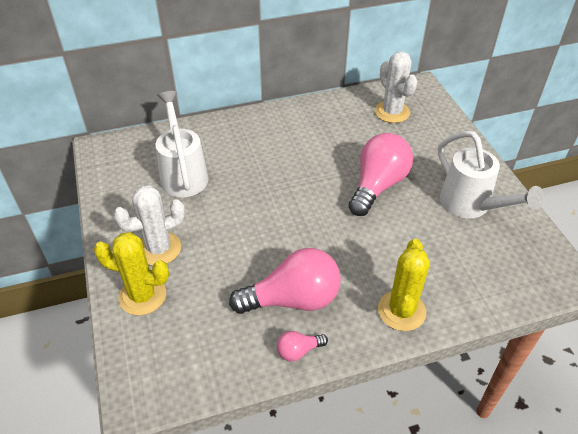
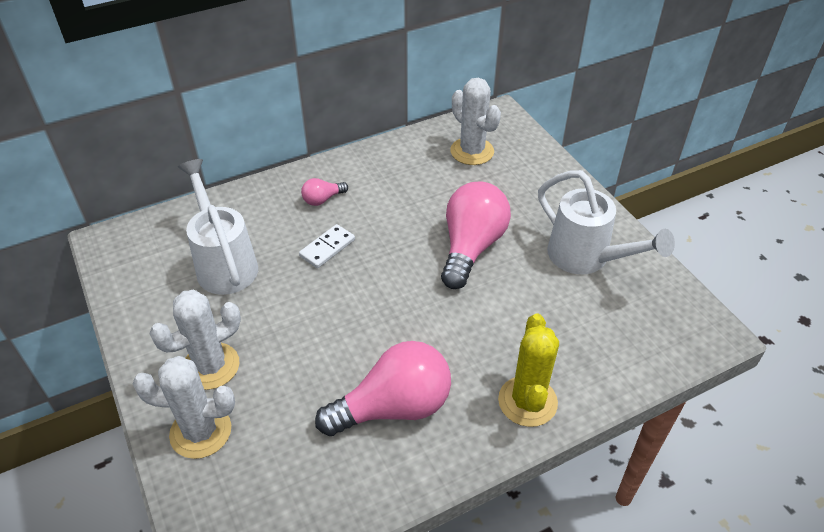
camera: 10 degrees left, 0 degrees up
yellow cactus [94,232,169,315] -> white cactus [133,356,235,459]
pink light bulb [277,331,328,362] -> pink light bulb moved to [301,178,348,206]
none -> white domino [299,224,355,268]

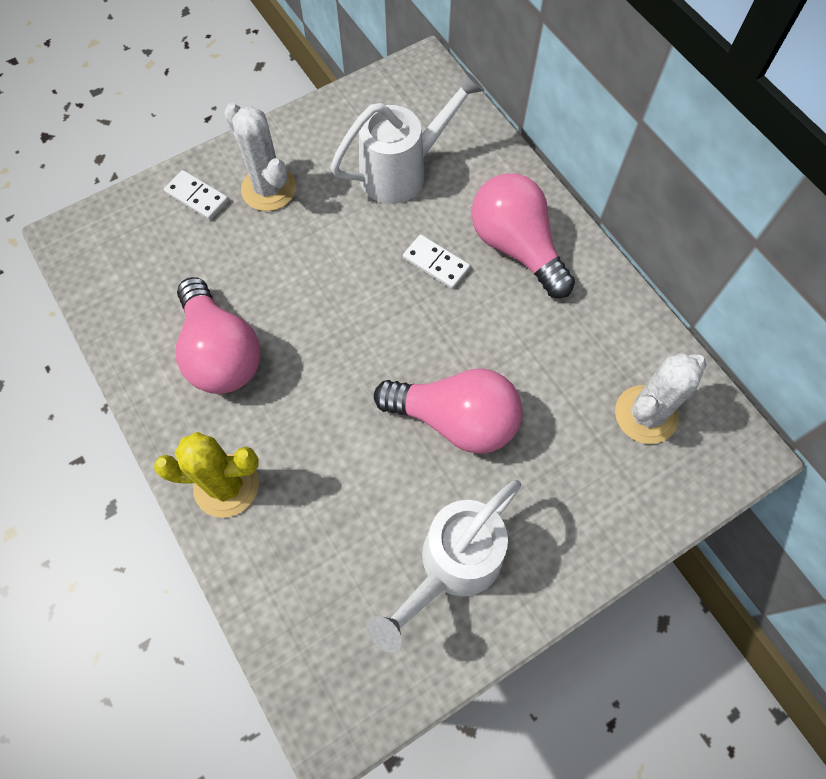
camera: 85 degrees right, 20 degrees up
white cactus [133,356,235,459] -> white domino [164,170,228,220]
pink light bulb [301,178,348,206] -> pink light bulb [472,173,575,298], size x2.20

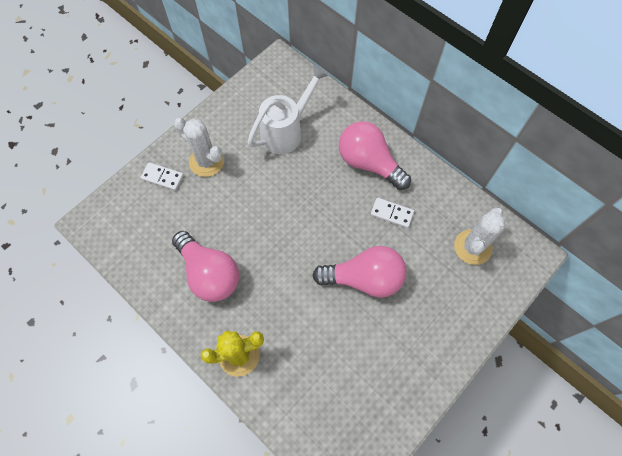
camera: 15 degrees left, 0 degrees up
white watering can [367,480,521,653] -> none
white domino [403,235,470,289] -> white domino moved to [371,198,414,228]

